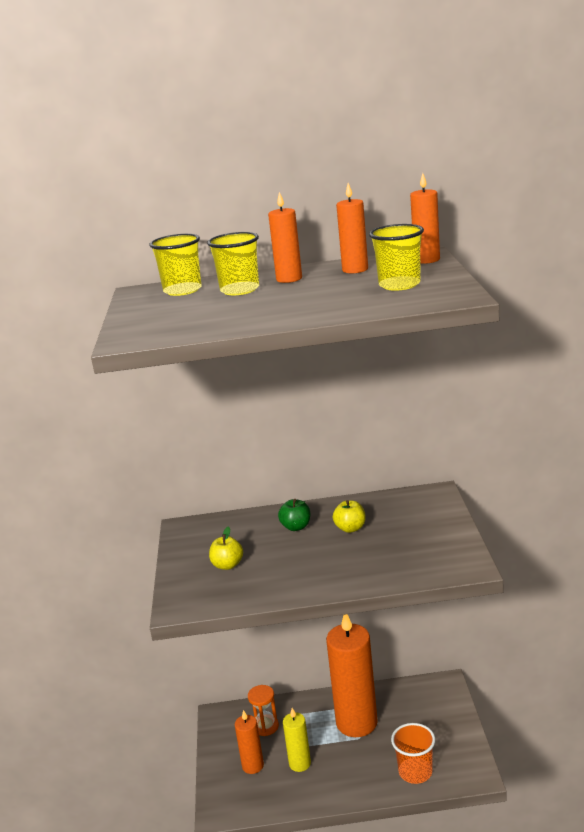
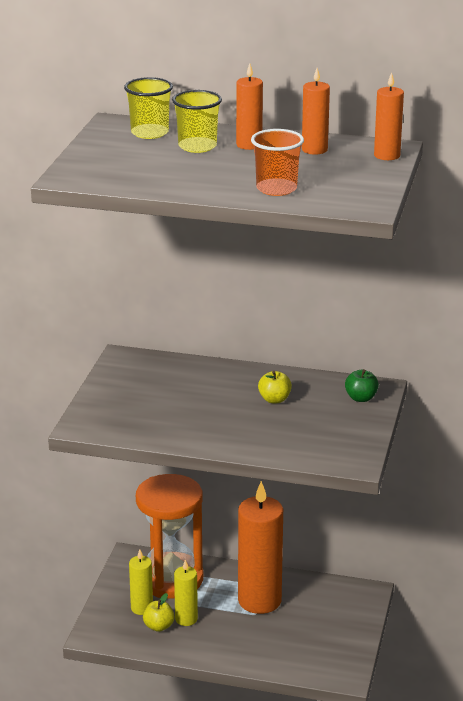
camera: 15 degrees right, 5 degrees up
yellow apple [209,527,243,570] -> yellow apple moved to [143,593,175,632]
orange candle [235,710,264,774] -> yellow candle [129,549,153,615]
orange hourglass [248,685,279,736] -> orange hourglass [136,474,203,599], size x2.39
green apple [278,499,310,531] -> green apple moved to [345,369,379,402]
yellow cup [369,224,424,291] -> none
orange cup [391,723,435,784] -> orange cup moved to [251,129,304,196]

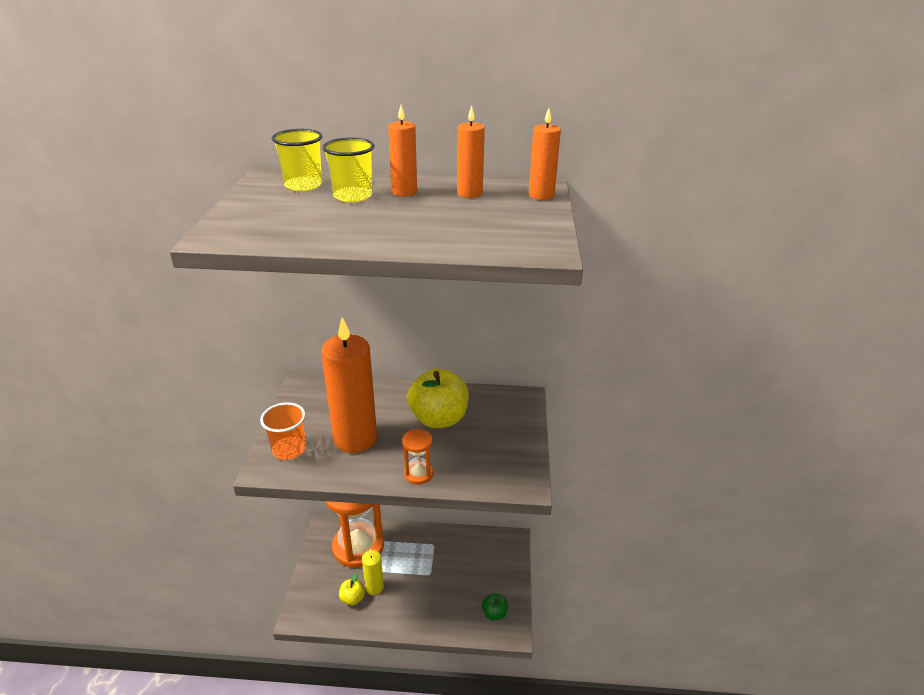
camera: 10 degrees left, 5 degrees up
yellow candle [129,549,153,615] -> none
orange candle [238,481,283,614] -> orange candle moved to [321,317,377,453]
orange cup [251,129,304,196] -> orange cup moved to [260,402,306,460]
yellow apple [258,371,292,403] -> yellow apple [408,368,469,428], size x2.06
green apple [345,369,379,402] -> green apple moved to [482,593,508,620]
none -> orange hourglass [402,429,433,484]

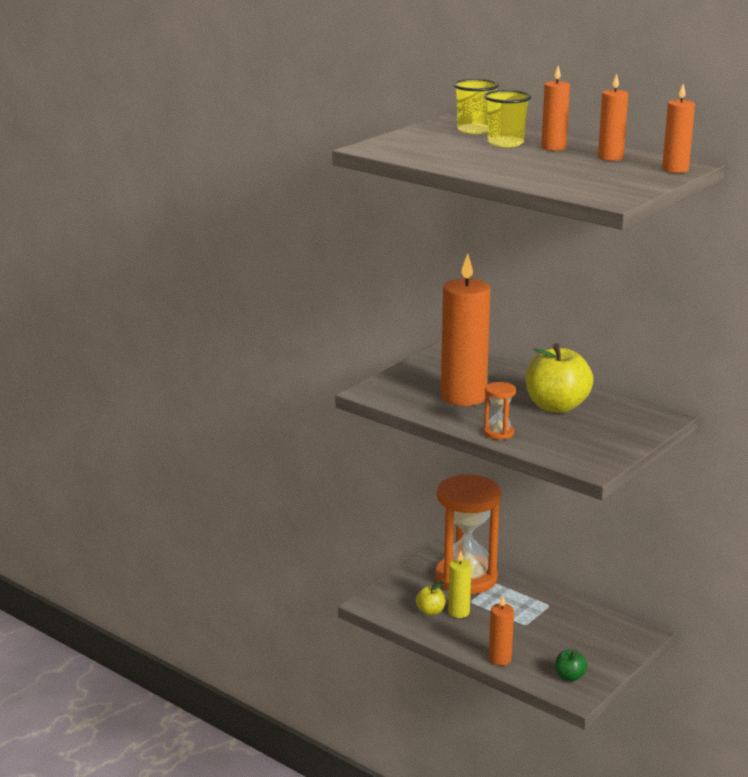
camera: 35 degrees right, 10 degrees down
orange cup [260,402,306,460] -> none
none -> orange candle [489,596,514,666]

